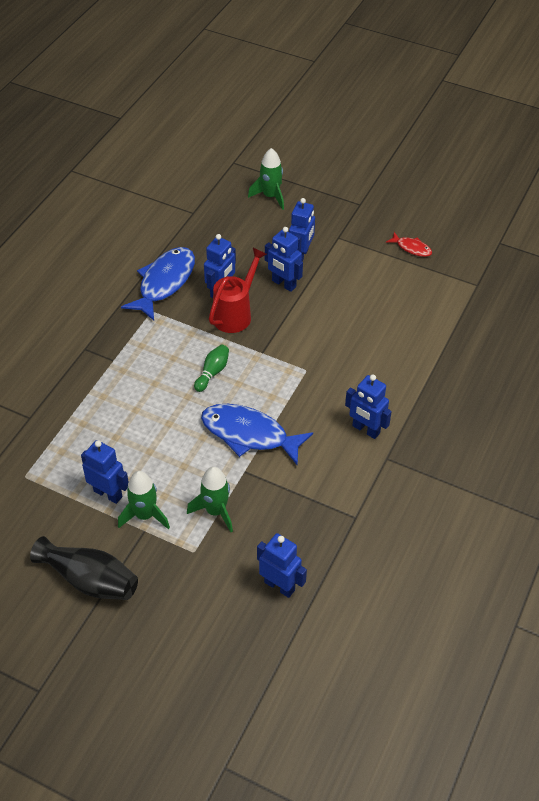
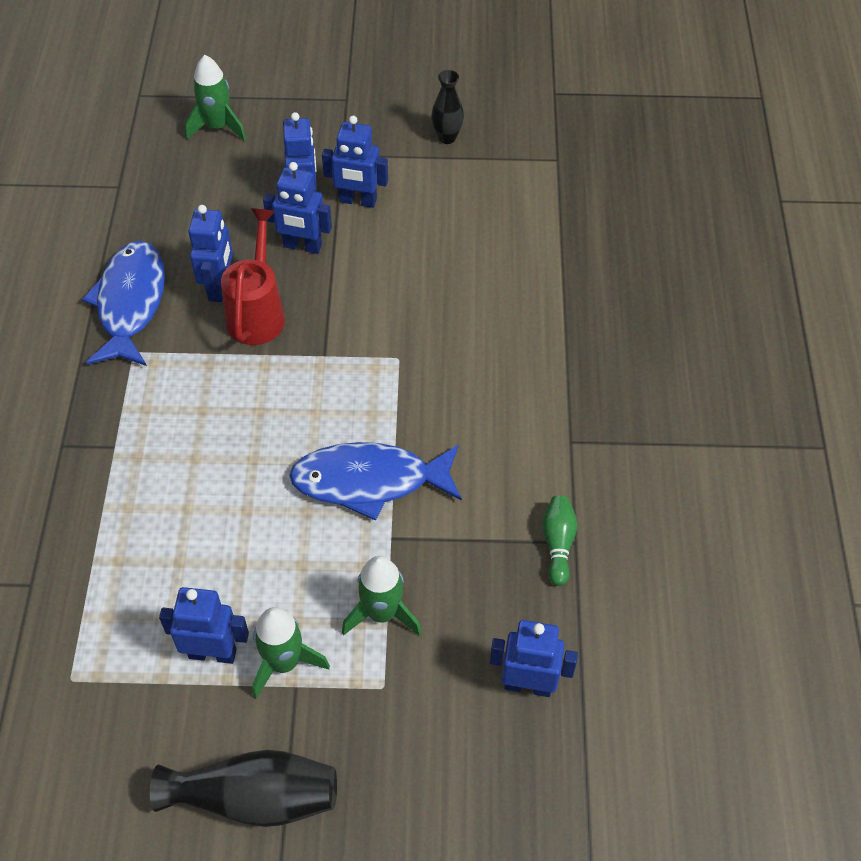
camera: 25 degrees left, 5 degrees up
green bowling pin [194,345,229,392] -> green bowling pin moved to [542,495,578,586]
blue robot [345,375,392,439] -> blue robot moved to [322,116,388,208]
red fish [386,232,432,257] -> black vase [431,70,464,144]

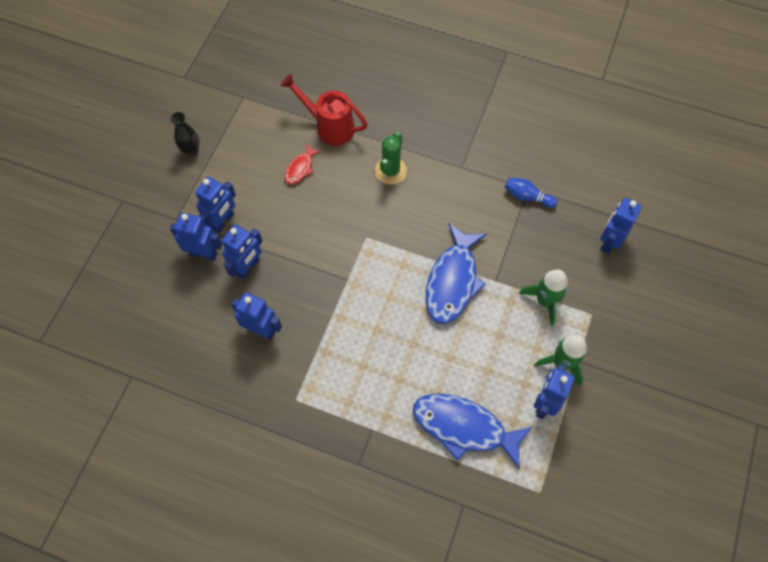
camera: 70 degrees left, 10 degrees up
blue fish [82,241,165,366] -> blue fish moved to [413,394,532,469]
black vase [150,750,337,827] -> none
green rocket [185,55,246,141] -> none
red watering can [221,208,285,345] -> red watering can moved to [281,74,368,146]
green bowling pin [542,495,578,586] -> blue bowling pin [505,178,557,208]
none -> red fish [285,144,321,184]
none -> green cactus [375,132,407,185]

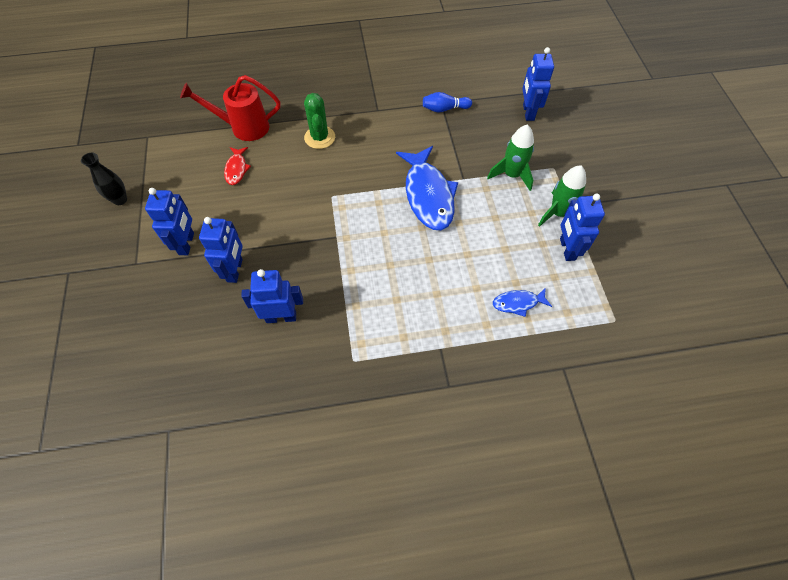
camera: 30 degrees left, 5 degrees down
blue robot [170,213,222,261] -> none
blue fish [413,394,532,469] -> blue fish [493,288,552,317], size x0.48

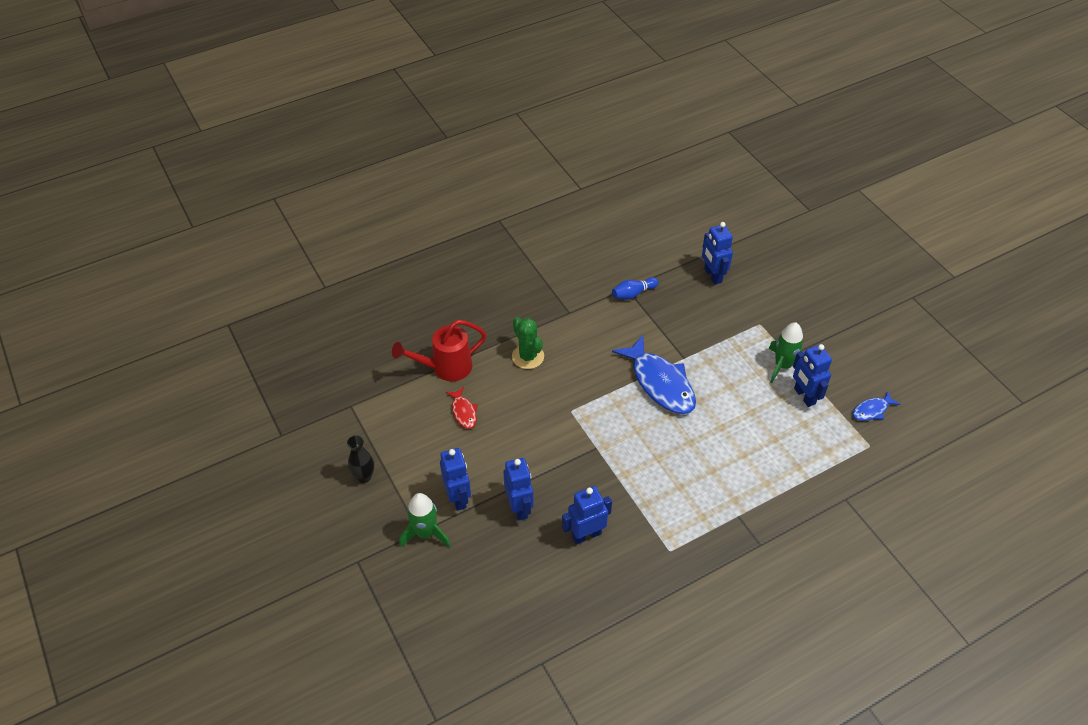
camera: 20 degrees left, 10 degrees down
green rocket [487,124,534,191] -> green rocket moved to [399,493,451,548]
blue fish [493,288,552,317] -> blue fish moved to [852,391,900,421]

